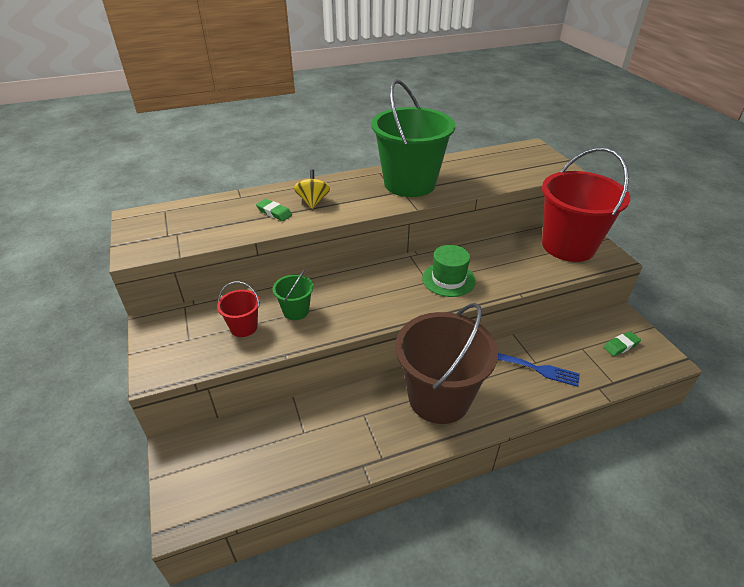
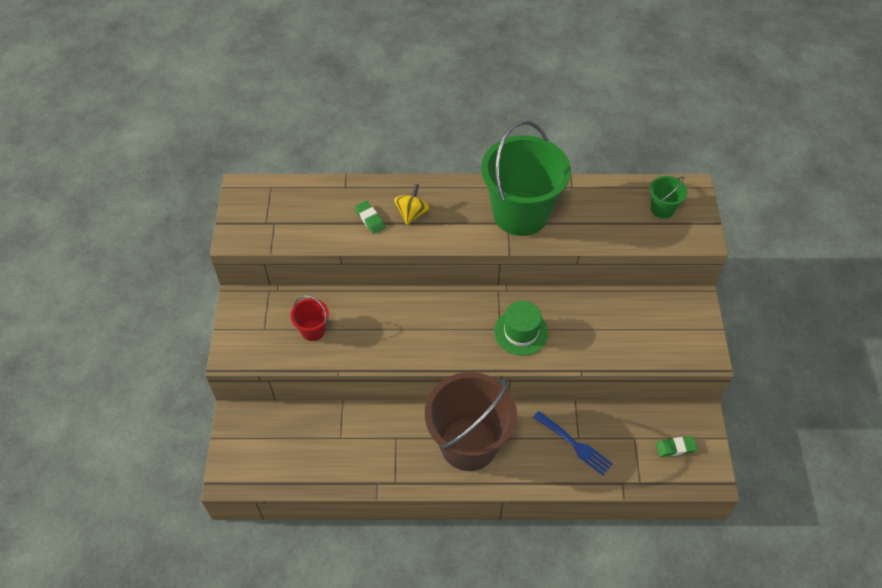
camera: 20 degrees right, 15 degrees up
green bucket [273,270,313,320] -> green bucket moved to [650,176,688,219]
red bucket [542,148,630,262] -> none

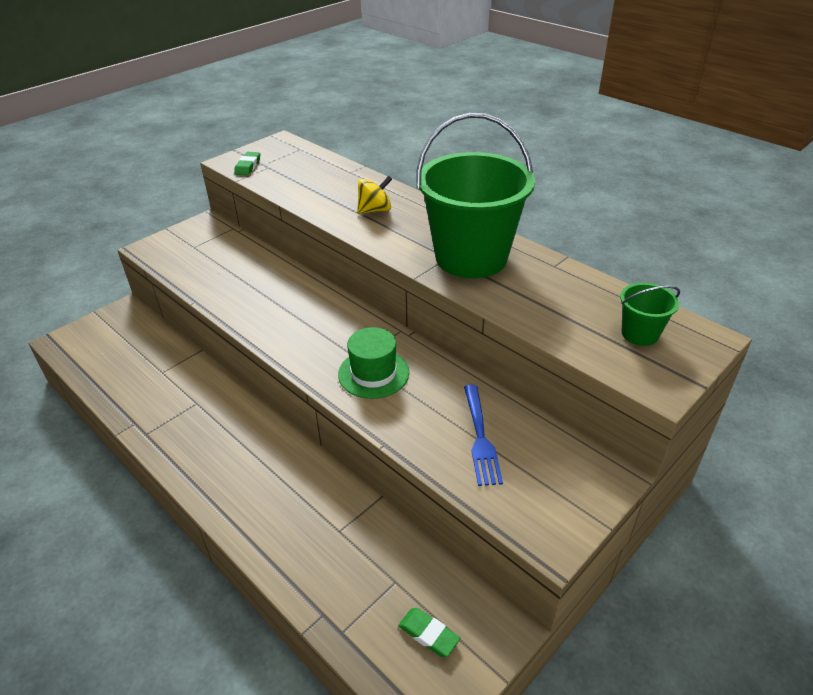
camera: 45 degrees right, 15 degrees down
red bucket [290,295,329,341] -> none
green eraser [355,201,385,234] -> green eraser moved to [234,152,260,175]
brown bucket [425,372,517,471] -> none
blue fork [533,411,613,475] -> blue fork moved to [464,385,503,486]

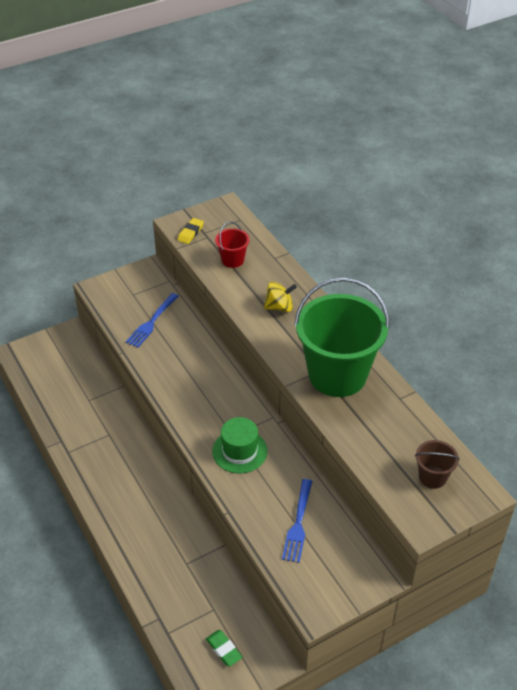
camera: 15 degrees right, 5 degrees up
green eraser [234,152,260,175] -> yellow eraser [178,218,204,244]
green bucket [620,283,680,346] -> brown bucket [415,440,460,489]
none -> blue fork [126,293,179,348]
none -> red bucket [215,221,250,268]

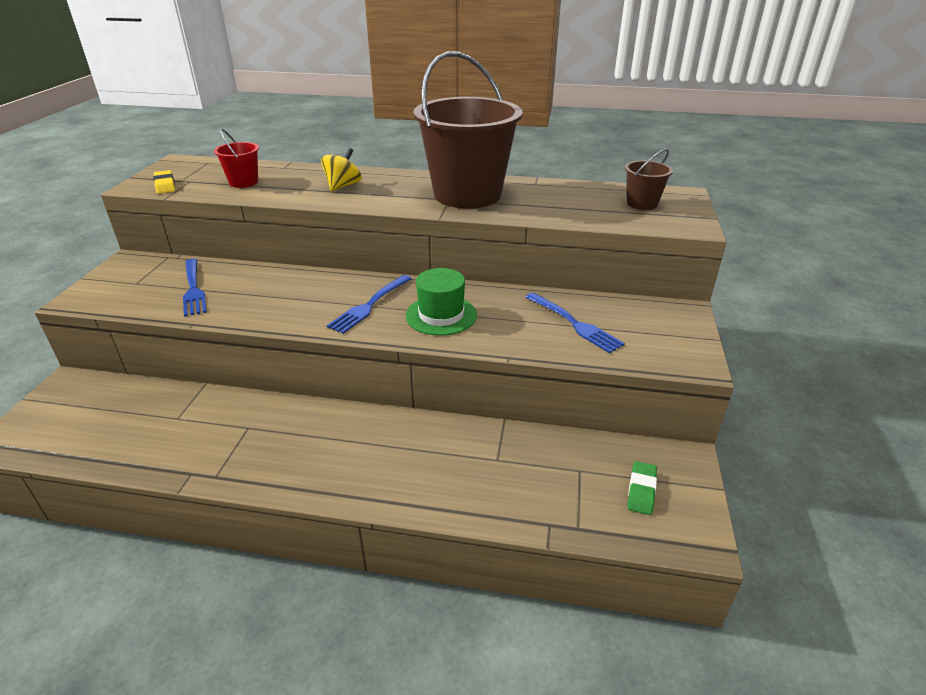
camera: 50 degrees left, 10 degrees down
green eraser [206,630,242,667] -> green eraser turned 75 degrees counterclockwise [628,461,657,515]
green bucket [294,277,390,397] -> brown bucket [413,51,523,208]
none -> blue fork [326,275,412,334]

